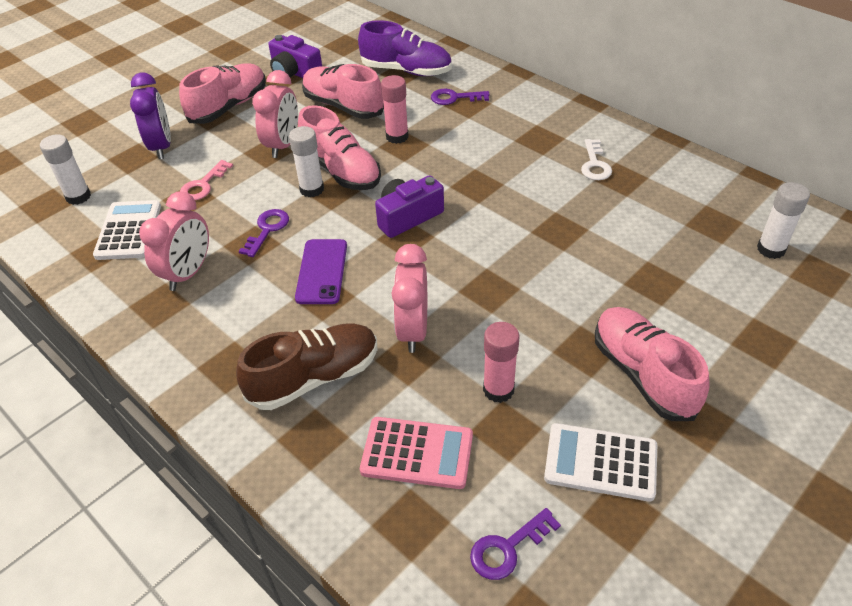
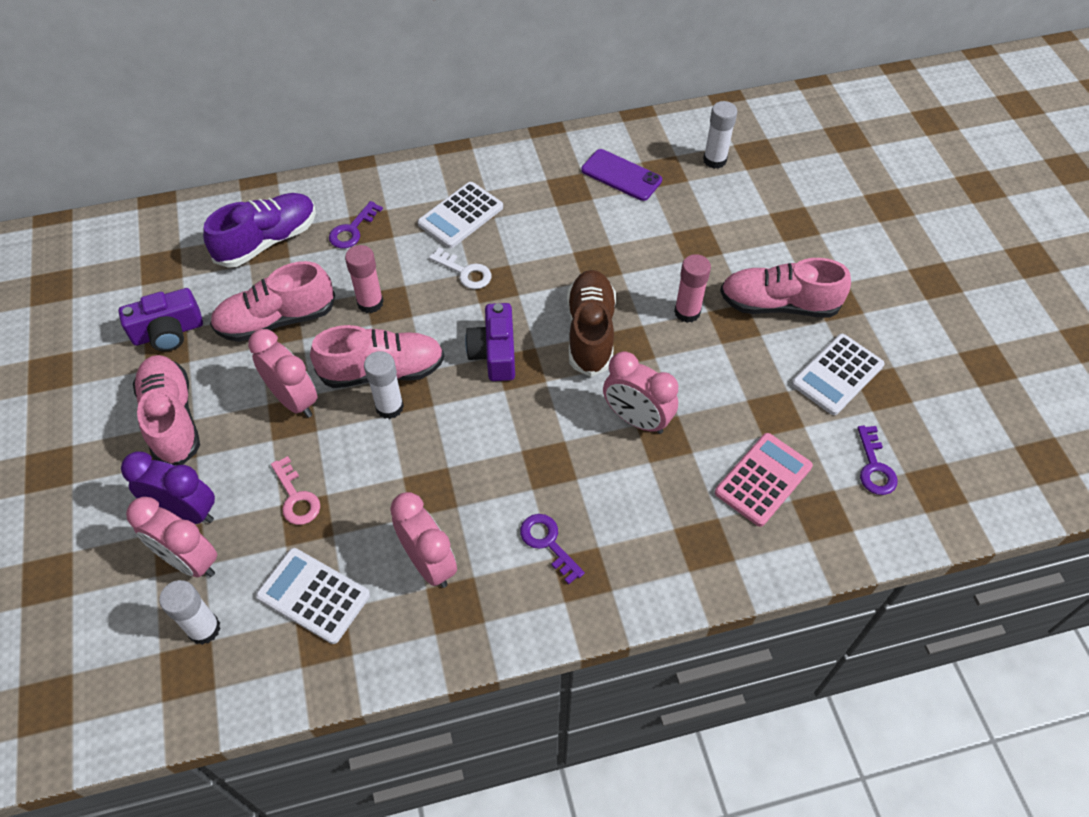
camera: 60 degrees left, 10 degrees up
brown shoe [236,323,377,410] -> brown shoe moved to [567,270,616,377]
purple key [239,209,289,257] -> purple key moved to [520,514,585,584]
purple phone [295,239,347,304] -> purple phone moved to [581,149,662,201]
pink glue stick [483,322,519,403] -> pink glue stick moved to [674,254,711,323]
white key [581,139,612,180] -> white key moved to [429,247,491,289]
none -> pink clock [126,497,217,577]
none -> white calculator [418,182,503,248]

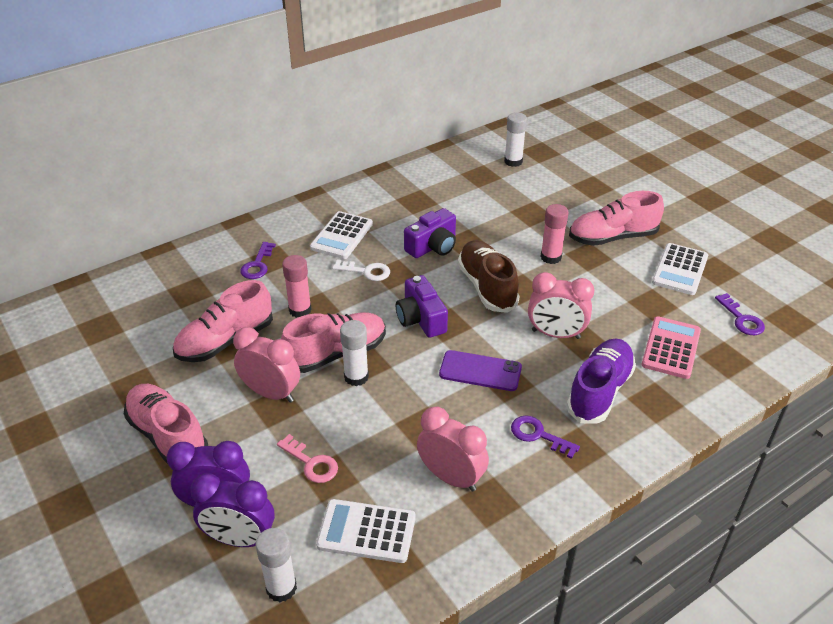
camera: 20 degrees left, 15 degrees down
purple camera [118,288,203,351] -> purple camera moved to [404,208,456,258]
pink clock [126,497,217,577] -> purple clock [190,473,275,547]
purple shoe [203,193,316,268] -> purple shoe moved to [566,338,636,424]
purple phone [581,149,662,201] -> purple phone moved to [439,350,522,391]

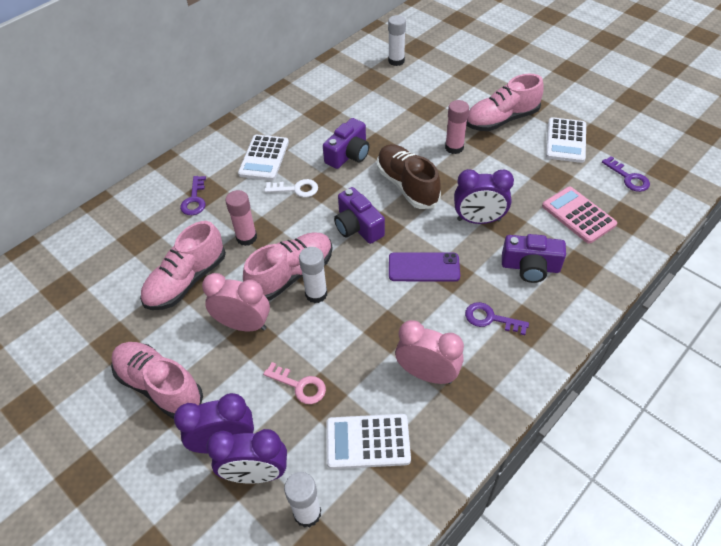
camera: 10 degrees left, 10 degrees up
pink clock [528,272,594,339] -> purple clock [454,169,514,224]
purple shoe [566,338,636,424] -> purple camera [502,234,566,283]
pink calculator [641,316,701,379] -> pink calculator turned 45 degrees counterclockwise [542,187,617,244]

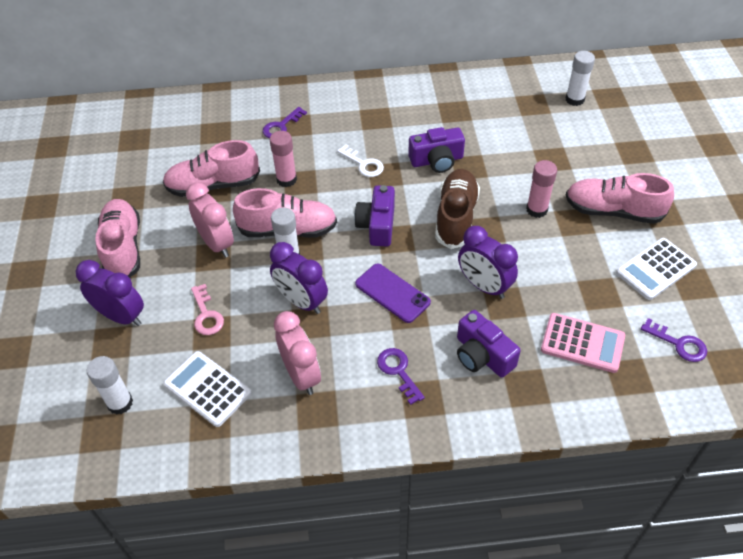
camera: 40 degrees right, 0 degrees up
purple clock [206,429,287,484] -> purple clock moved to [270,242,328,314]
white calculator [238,135,289,181] -> none
pink calculator [542,187,617,244] -> pink calculator turned 105 degrees clockwise [541,313,625,373]
purple key [602,156,650,192] -> purple key turned 60 degrees counterclockwise [641,318,707,362]

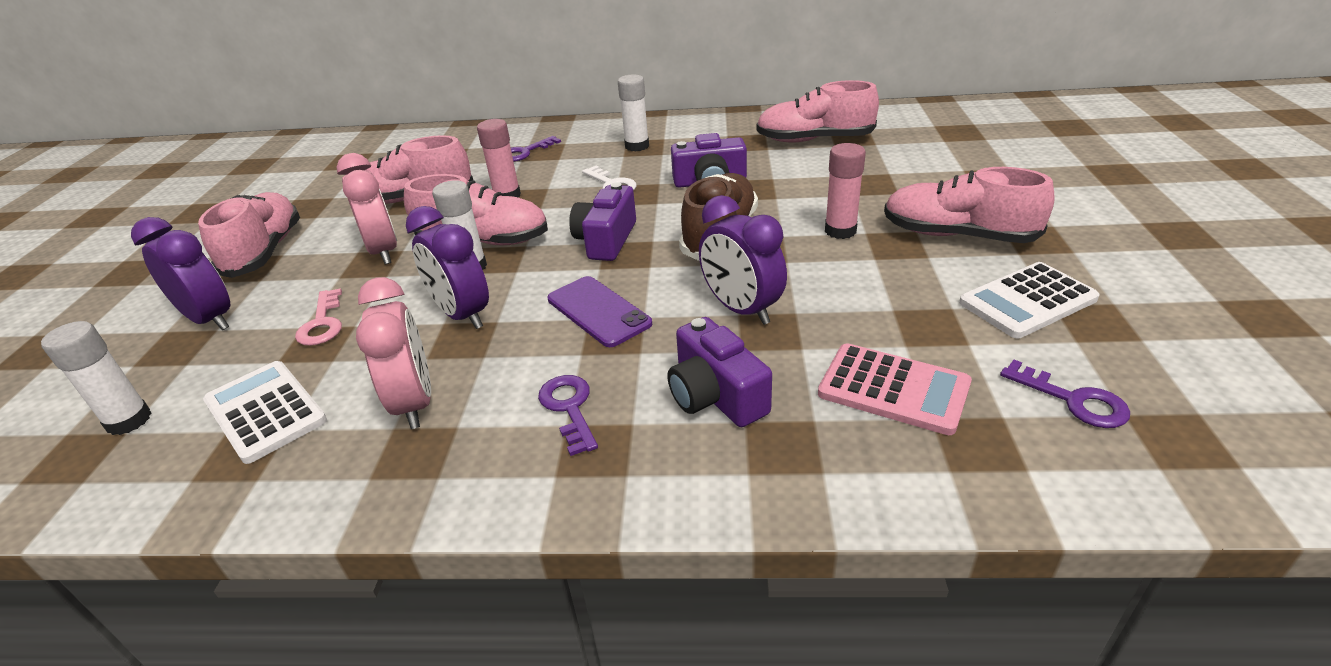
camera: 10 degrees right, 15 degrees down
white glue stick [566,51,595,106] -> white glue stick moved to [618,75,649,152]
none -> pink shoe [756,80,879,143]

